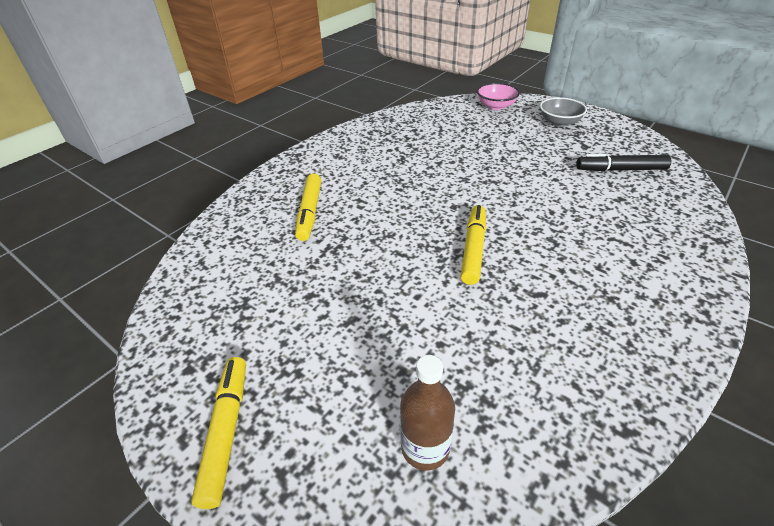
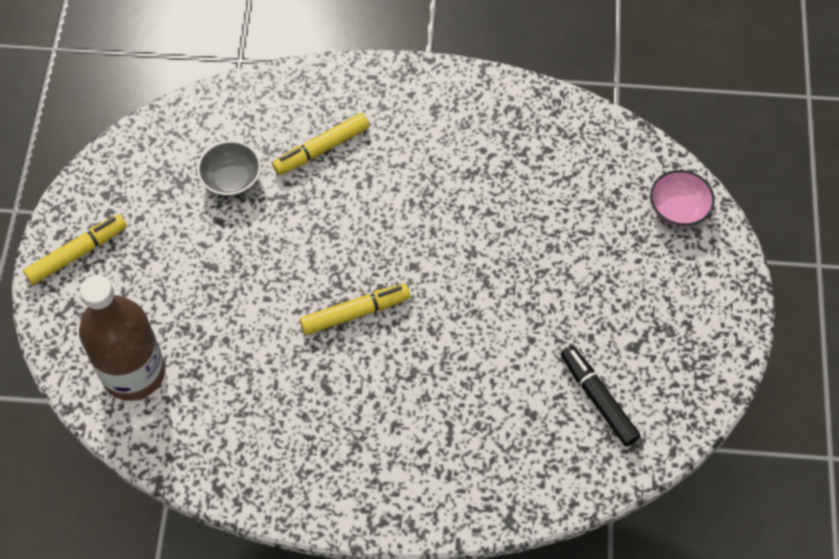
camera: 55 degrees right, 20 degrees up
brown bottle [400,355,455,470] -> brown bottle [79,275,165,401], size x1.79
grey bowl [540,97,587,127] -> grey bowl moved to [197,140,261,197]

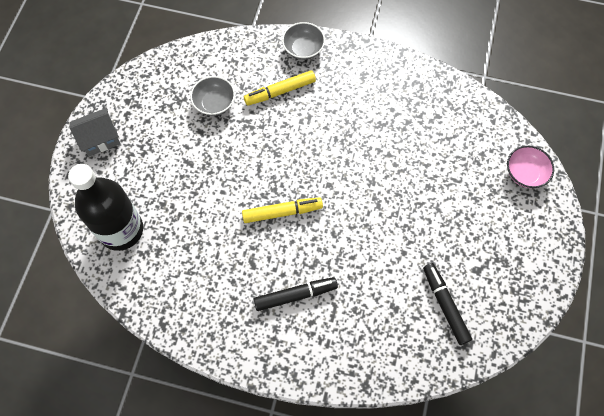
camera: 10 degrees right, 5 degrees up
yellow marker [23,215,127,285] -> grey house [69,108,120,156]
brown bottle [79,275,165,401] -> black bottle [68,164,143,251]
none -> black marker [253,277,338,311]
none -> grey bowl [282,22,325,60]

